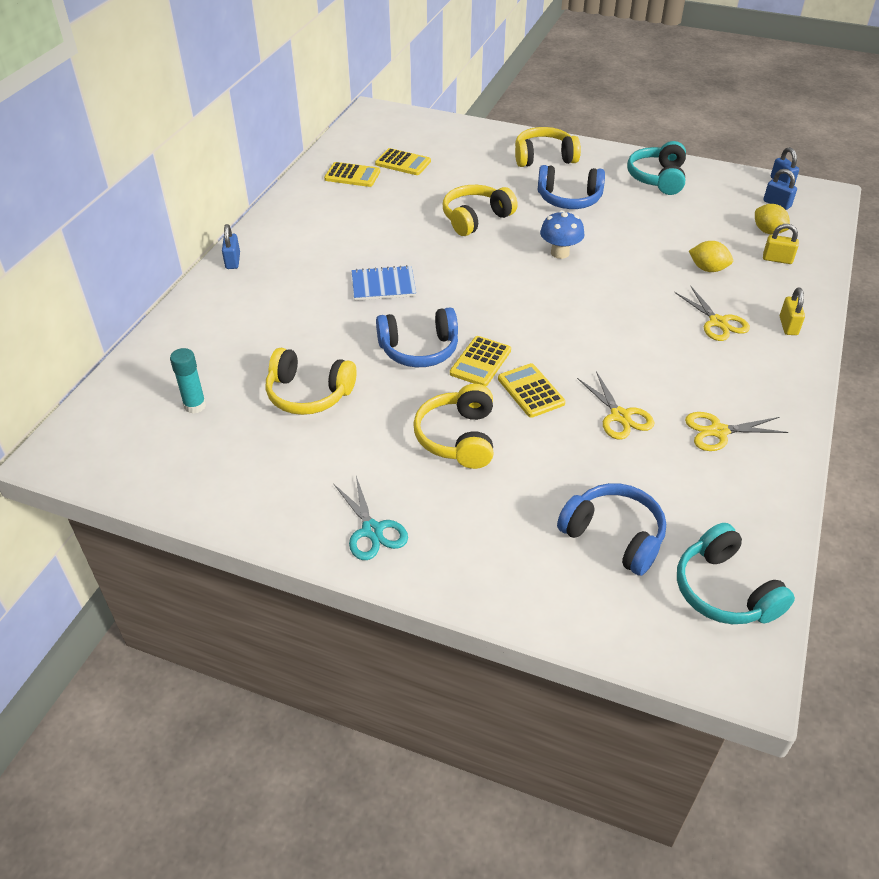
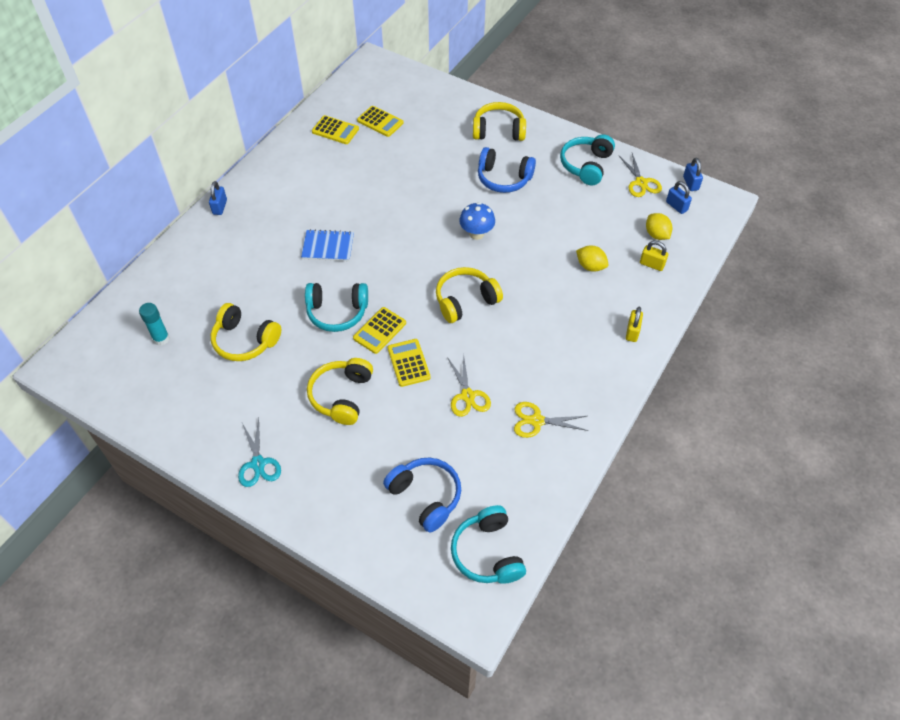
camera: 10 degrees right, 10 degrees up
blue headphones [376,307,458,367] -> turquoise headphones [305,283,368,332]
yellow headphones [443,185,518,236] -> yellow headphones moved to [436,267,503,323]
yellow scissors [674,286,750,341] -> yellow scissors moved to [619,153,662,197]

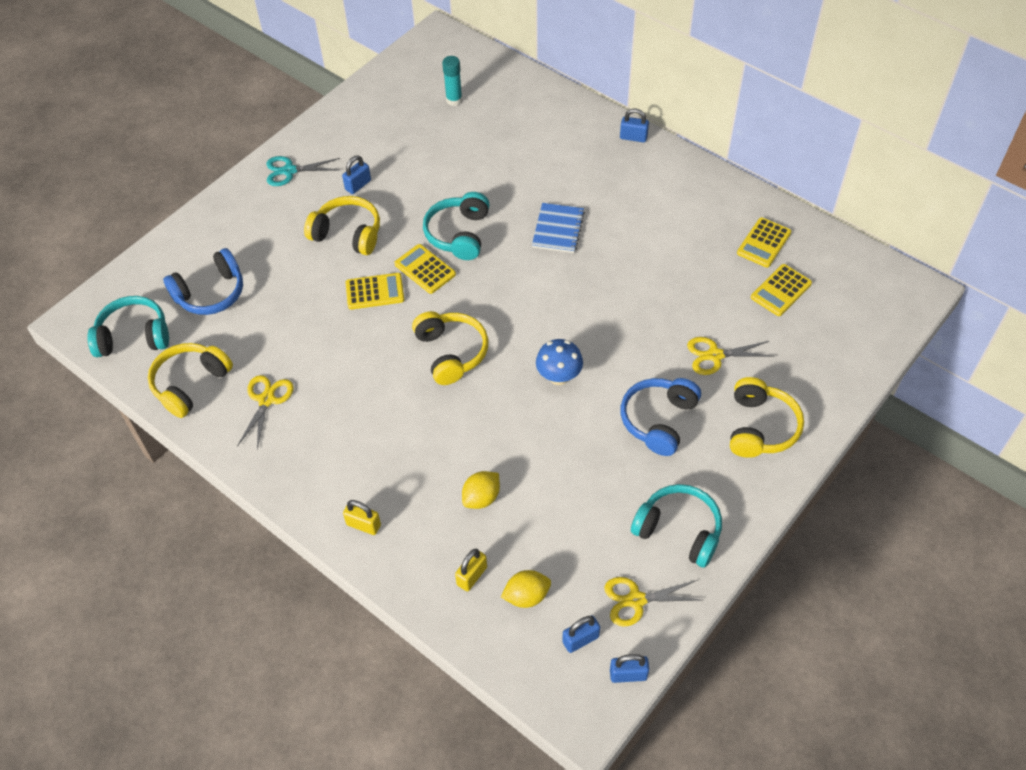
camera: 100 degrees right, 0 degrees up
yellow headphones [211,303,281,361] -> yellow headphones moved to [148,343,233,418]
yellow scissors [447,354,491,417] -> yellow scissors moved to [687,337,774,375]
none -> blue padlock [342,155,371,194]

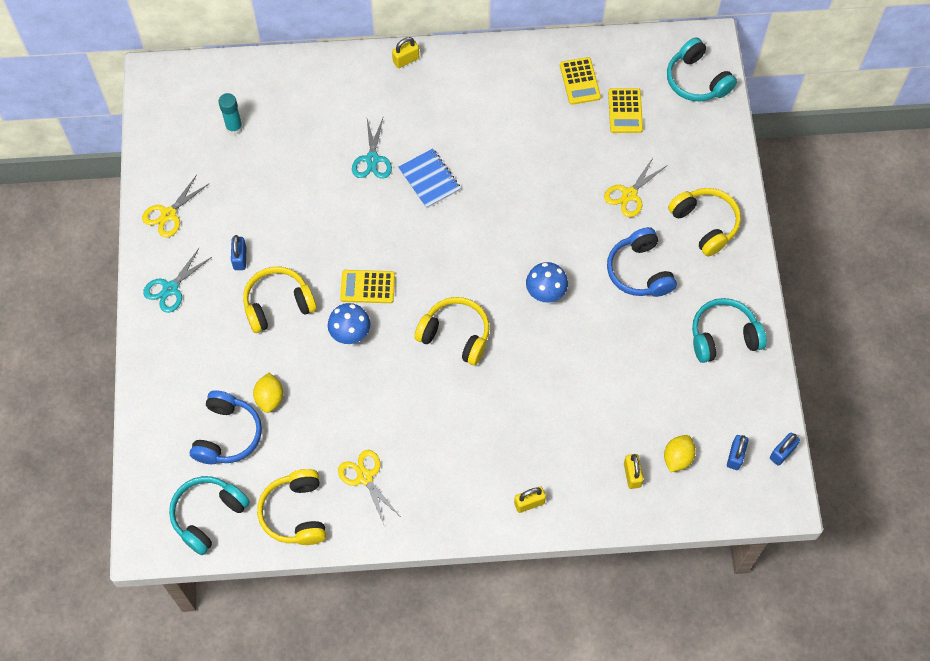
camera: 45 degrees left, 10 degrees up
yellow calculator [345,273,404,310] -> blue mushroom [328,303,370,344]
turquoise headphones [423,192,490,260] -> turquoise headphones moved to [667,37,737,101]
yellow lemon [462,471,500,509] -> yellow lemon moved to [253,373,283,413]
yellow scissors [604,577,701,627] -> yellow scissors moved to [142,175,209,237]
blue padlock [620,109,649,142] -> yellow padlock [392,37,419,68]
none -> turquoise scissors [352,118,392,179]

